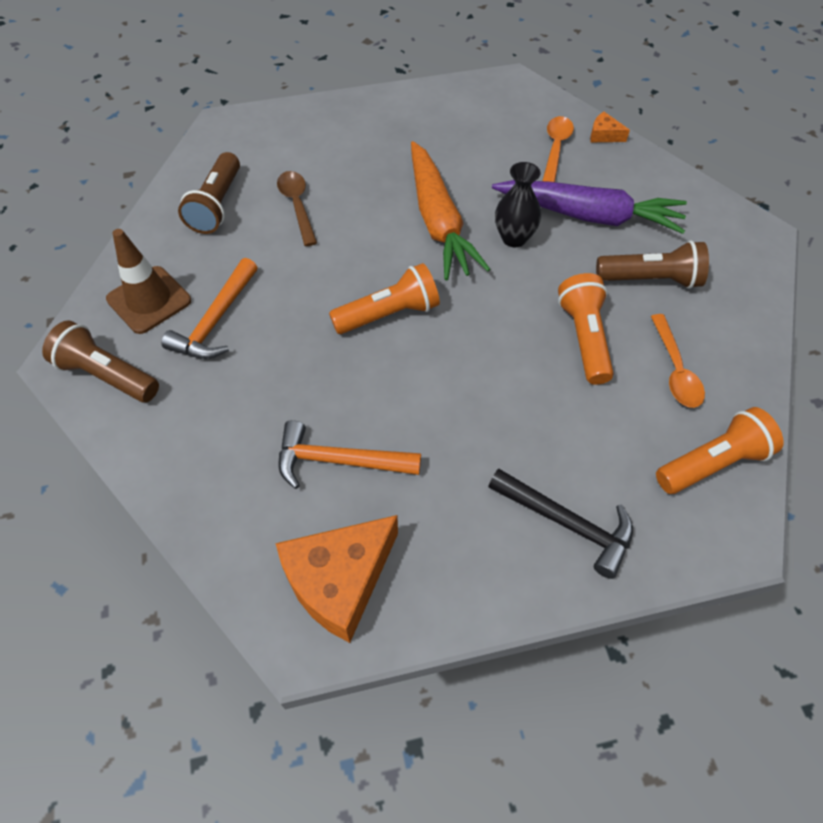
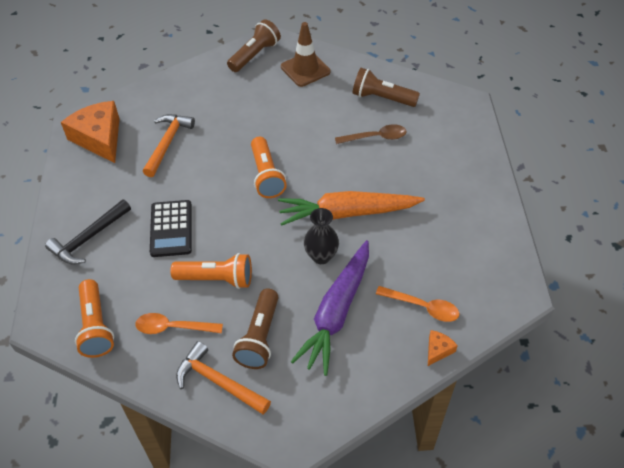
camera: 100 degrees right, 5 degrees down
orange hammer [161,258,258,359] -> orange hammer moved to [176,341,271,414]
none -> black calculator [150,200,192,257]

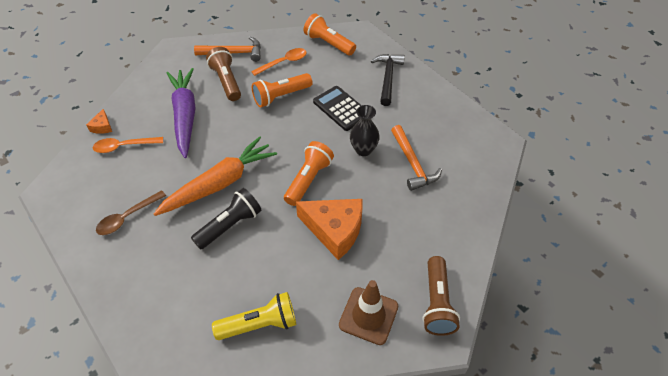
camera: 145 degrees right, 0 degrees up
orange cheese [61,101,120,163] -> orange cheese moved to [296,199,363,260]
orange flashlight [251,137,287,198] -> orange flashlight turned 75 degrees clockwise [284,141,334,206]
black vase [304,208,339,264] -> black vase moved to [350,105,380,156]
brown spoon [335,124,407,144] -> brown spoon moved to [96,190,166,235]
brown flashlight [352,68,420,107] -> yellow flashlight [212,292,296,340]
none -> black flashlight [191,188,261,250]

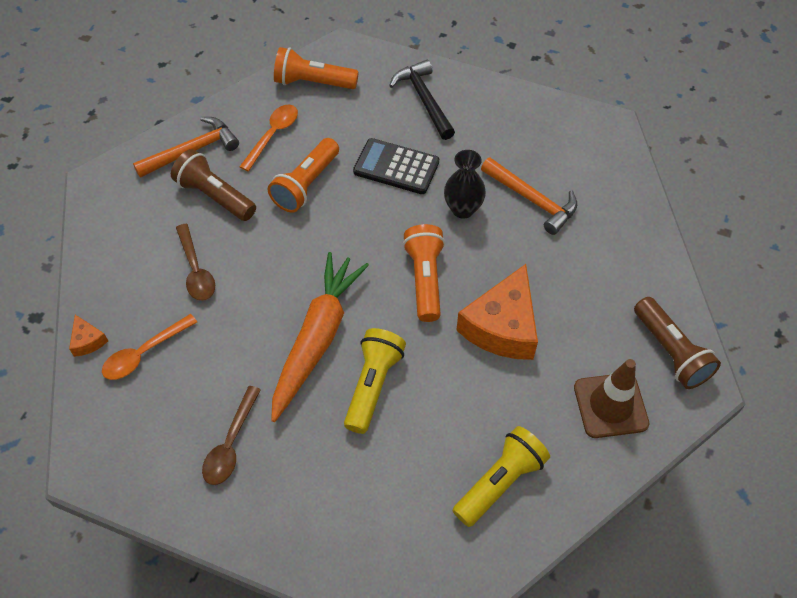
camera: 30 degrees left, 5 degrees up
purple carrot [166,68,196,158] -> brown spoon [176,224,215,301]
black flashlight [191,188,261,250] -> yellow flashlight [344,328,406,434]
orange cheese [296,199,363,260] -> orange cheese turned 120 degrees clockwise [456,264,538,360]

